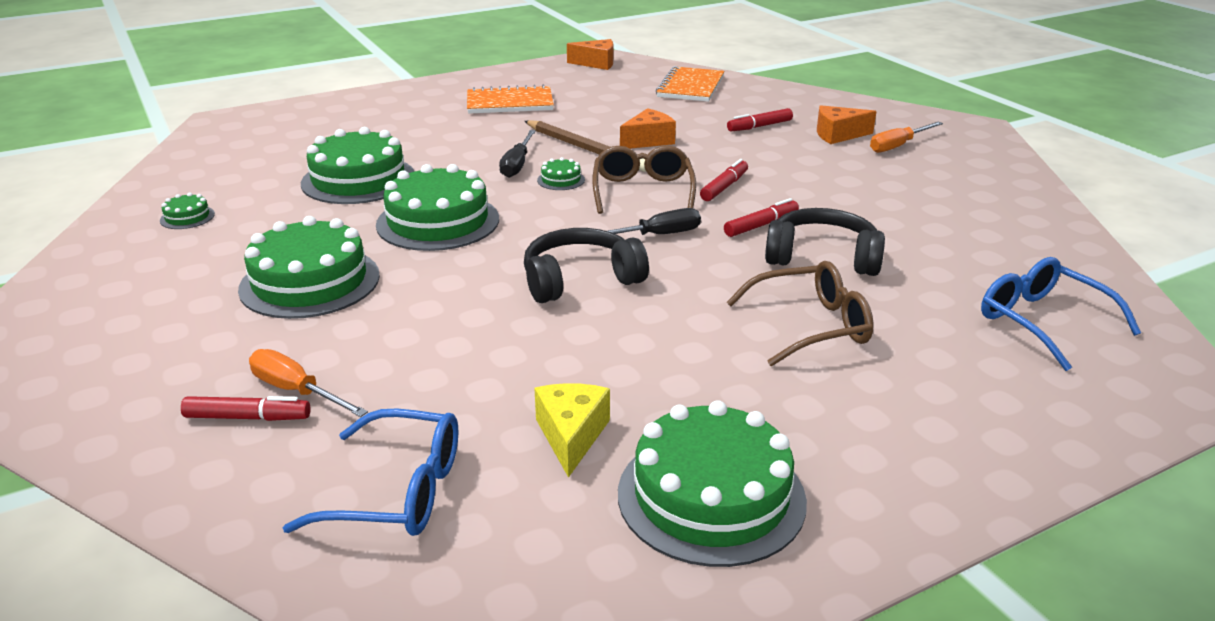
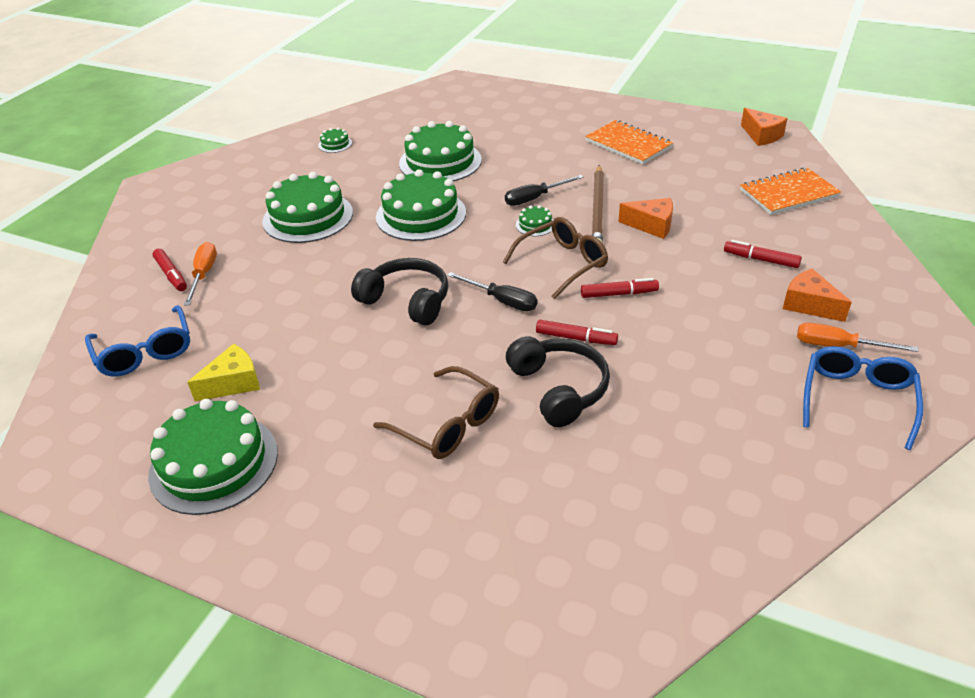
camera: 55 degrees right, 10 degrees up
blue glasses [981,257,1141,371] -> blue glasses moved to [803,346,923,450]

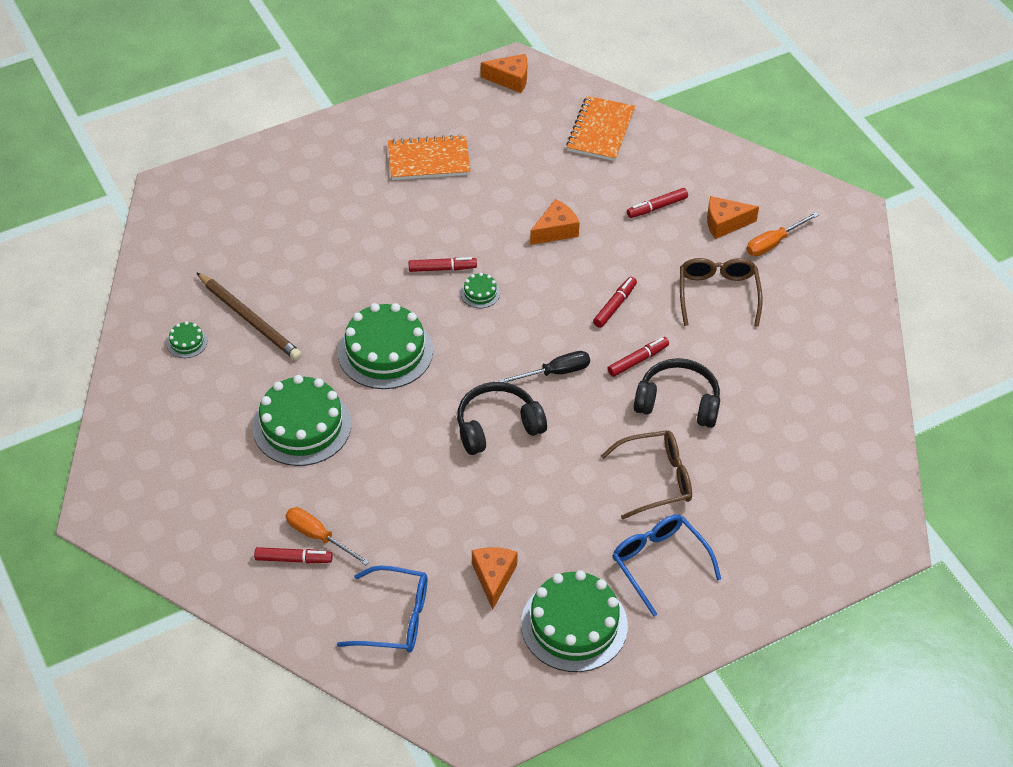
camera: 55 degrees left, 10 degrees up
yellow cheese [187,344,260,401] -> orange cheese [472,547,518,610]
green cake [399,121,482,181] -> none
brown glasses [503,217,608,299] -> brown glasses moved to [680,258,763,327]
black screwdriver [505,175,584,206] -> red marker [408,257,477,272]
brown pencil [592,165,604,242] -> brown pencil moved to [196,272,302,360]
blue glasses [803,346,923,450] -> blue glasses moved to [612,514,721,617]

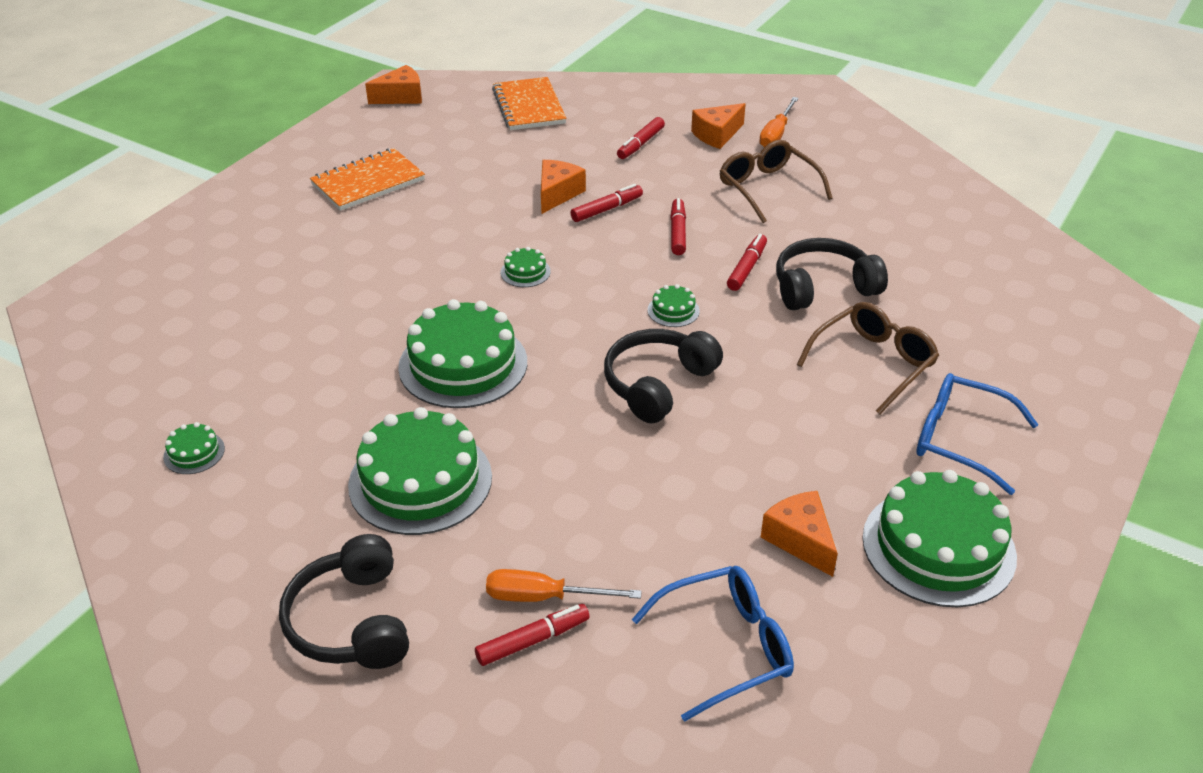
camera: 30 degrees left, 10 degrees down
brown pencil [196,272,302,360] -> none
red marker [408,257,477,272] -> red marker moved to [570,184,643,222]
black screwdriver [499,351,590,383] -> green cake [648,284,700,327]
none -> black headphones [279,534,409,669]

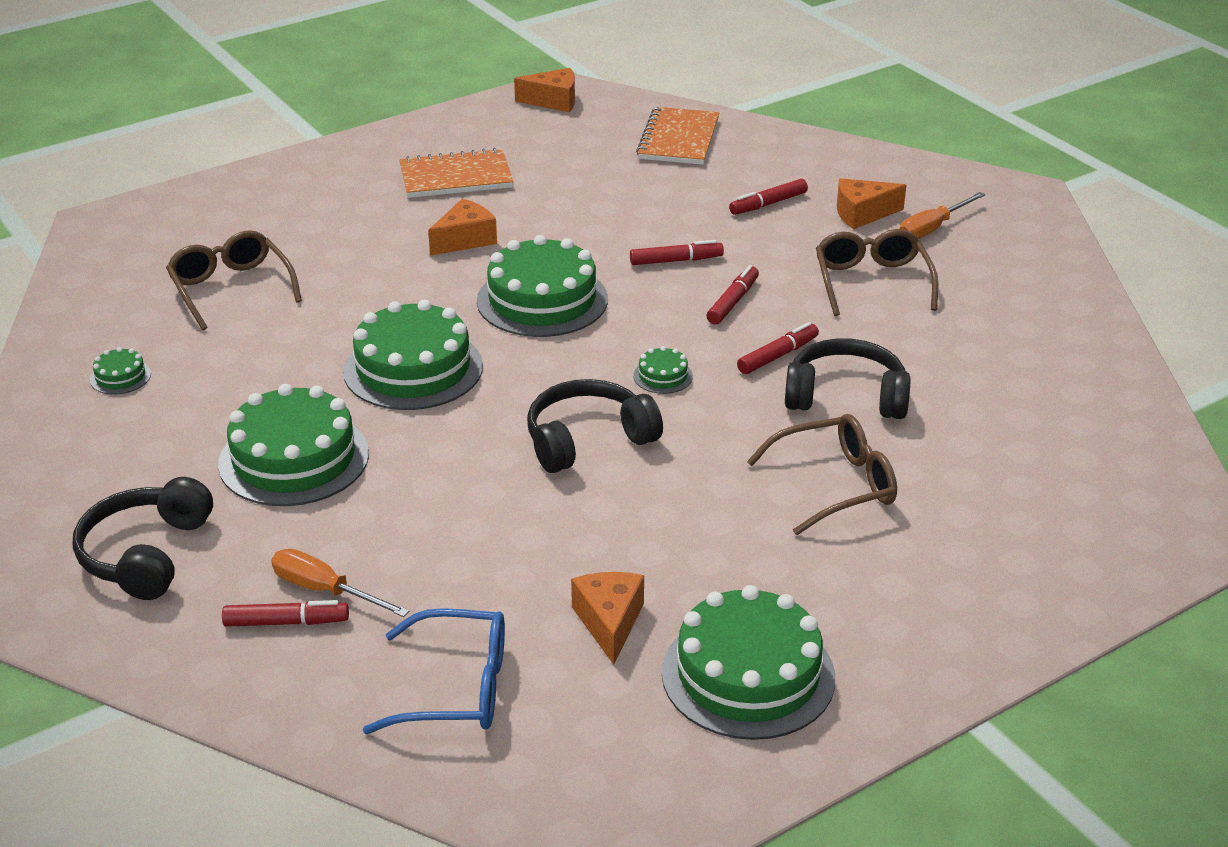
camera: 25 degrees right, 5 degrees down
green cake [501,247,551,287] -> green cake [477,235,608,337], size x2.34
orange cheese [541,160,586,214] -> orange cheese moved to [428,198,497,256]
blue glasses [916,373,1039,495] -> none
none -> brown glasses [166,230,302,330]

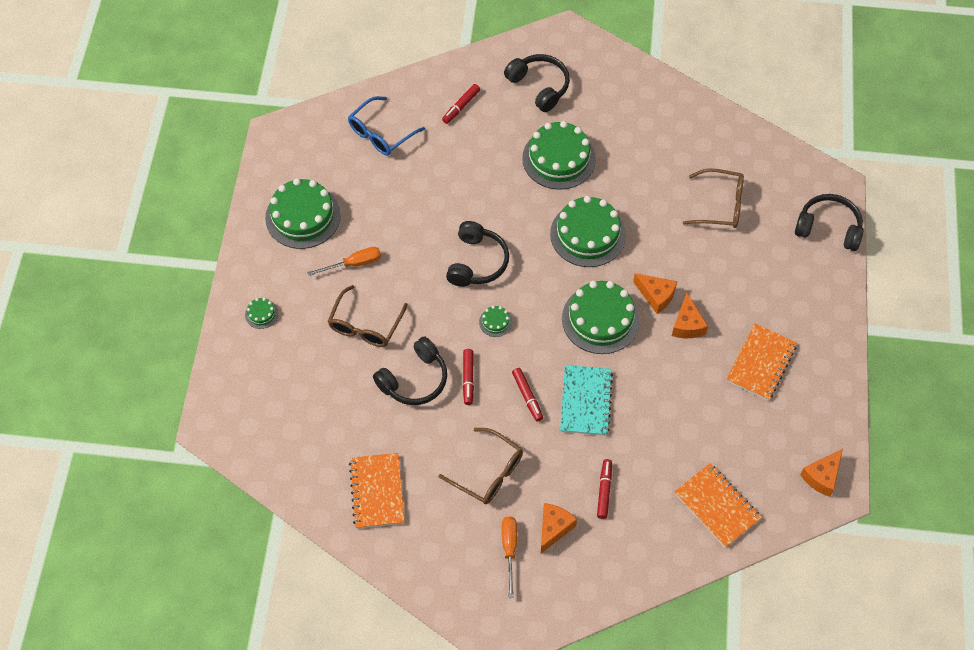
camera: 130 degrees right, 25 degrees up
green cake [90,347,151,395] -> green cake moved to [245,298,278,329]
orange screwdriver [271,549,409,617] -> orange screwdriver moved to [307,247,381,276]
orange cheese [571,572,644,665] -> orange cheese moved to [633,273,677,314]
red marker [630,240,724,265] -> turquoise notebook [560,365,613,436]
none -> orange notebook [349,453,405,529]
none -> black headphones [795,194,864,251]

